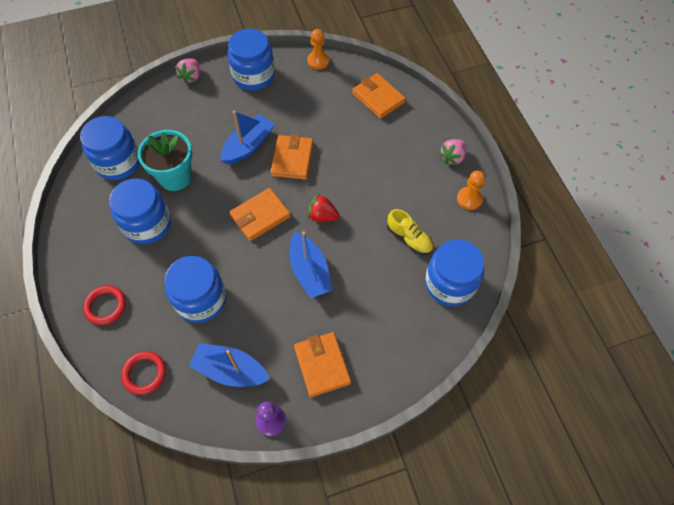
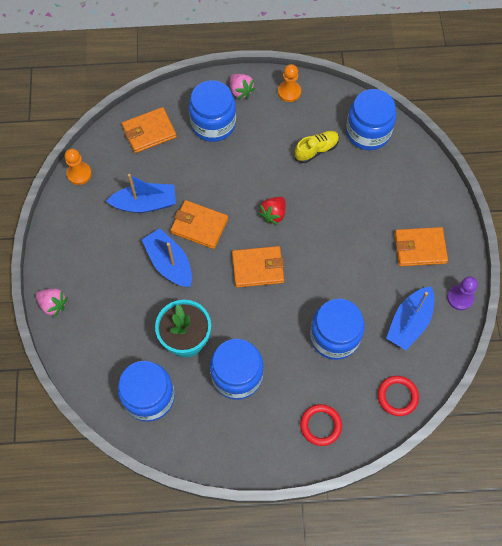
camera: 75 degrees left, 5 degrees up
blue jar [227,29,275,90] -> blue jar moved to [189,80,236,142]
orange wallet [230,188,291,241] -> orange wallet turned 75 degrees counterclockwise [232,246,284,288]
blue boat [289,231,332,298] -> blue boat moved to [106,174,176,213]

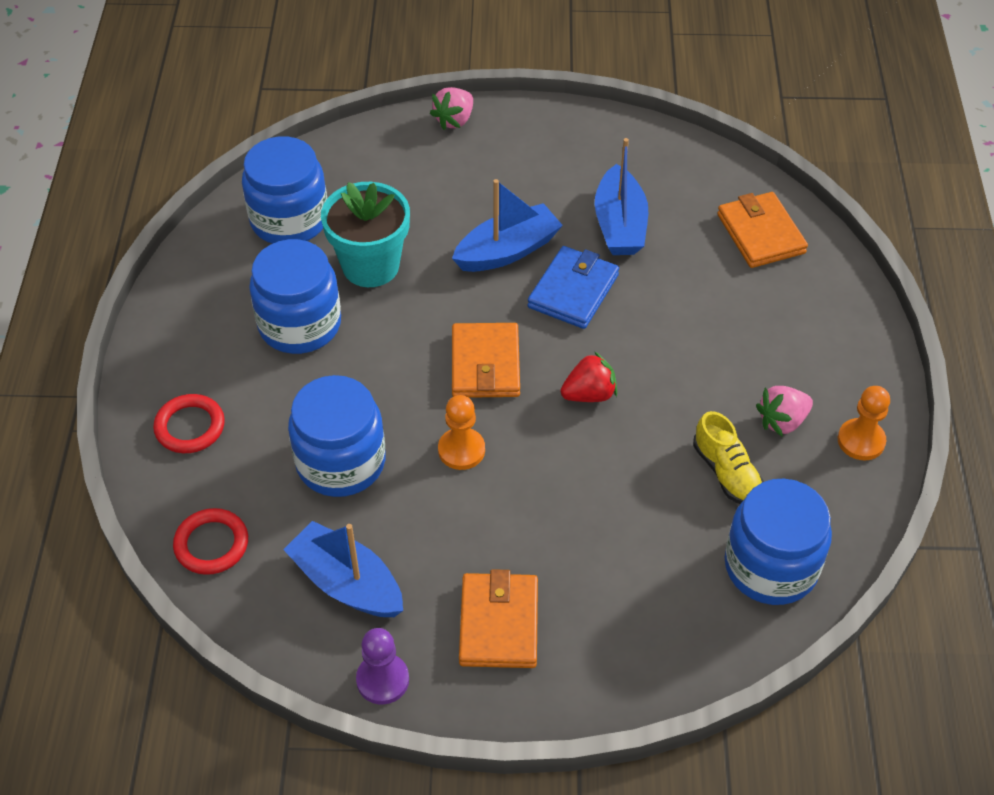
camera: 95 degrees right, 15 degrees down
orange pawn [65,148,92,185] -> orange pawn moved to [438,395,485,470]
orange wallet [170,200,228,249] -> blue wallet [528,246,619,329]
blue jar [189,80,236,142] -> none
pink strawberry [230,74,256,99] -> pink strawberry moved to [756,386,813,437]
red strawberry [258,197,286,225] -> red strawberry turned 120 degrees clockwise [561,351,617,402]

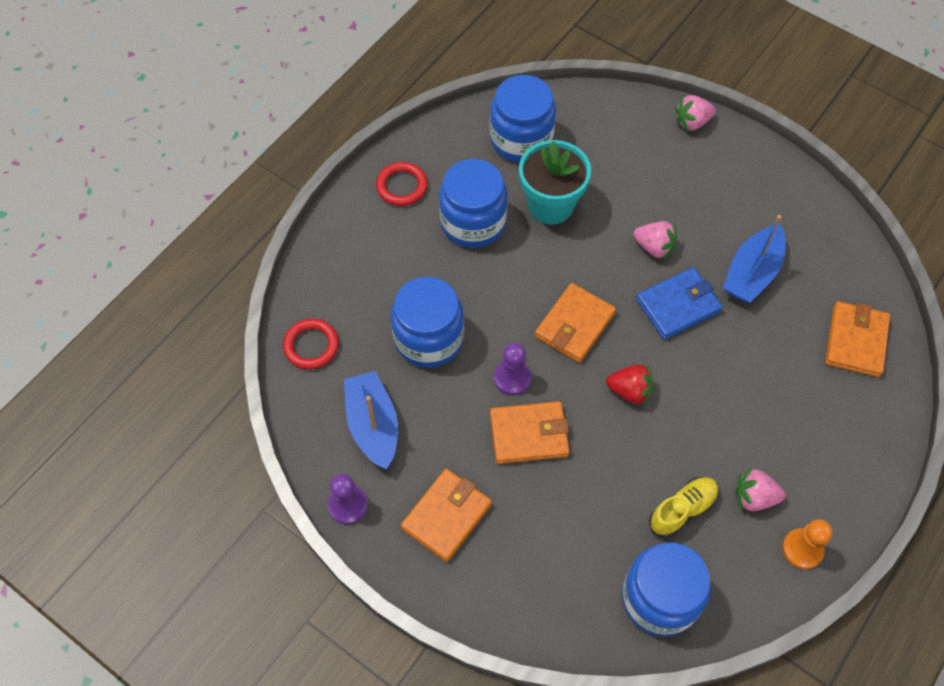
camera: 35 degrees right, 10 degrees up
red ring [153,394,225,453] -> red ring moved to [376,162,427,206]
orange pawn [438,395,485,470] -> purple pawn [494,343,531,396]
blue boat [452,179,563,272] -> pink strawberry [633,221,677,260]
yellow shoe [693,411,764,504] -> yellow shoe turned 135 degrees counterclockwise [649,477,719,538]
none -> orange wallet [490,401,570,464]

